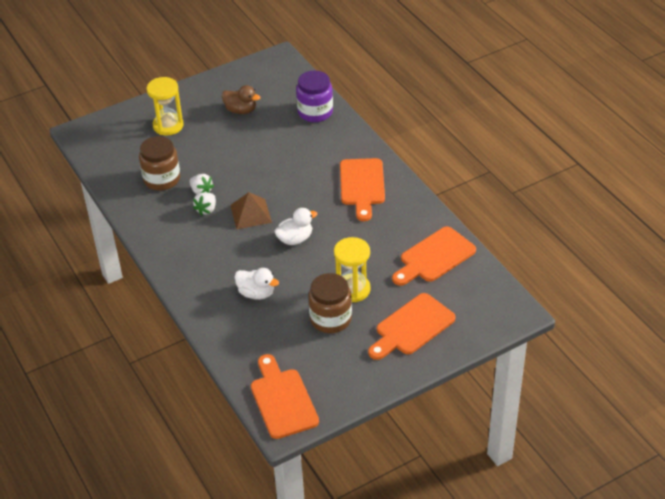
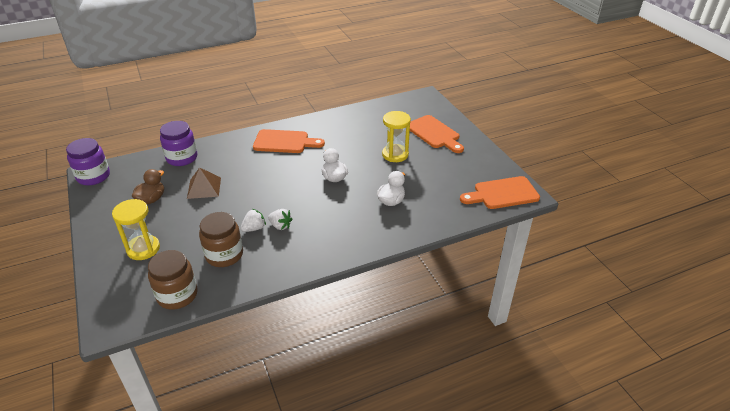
camera: 85 degrees left, 5 degrees down
brown pyramid [230,192,272,229] -> brown pyramid moved to [187,167,221,199]
brown jar [308,273,352,333] -> brown jar moved to [148,250,198,310]
orange cutting board [392,227,476,286] -> none
none -> purple jar [66,138,110,185]

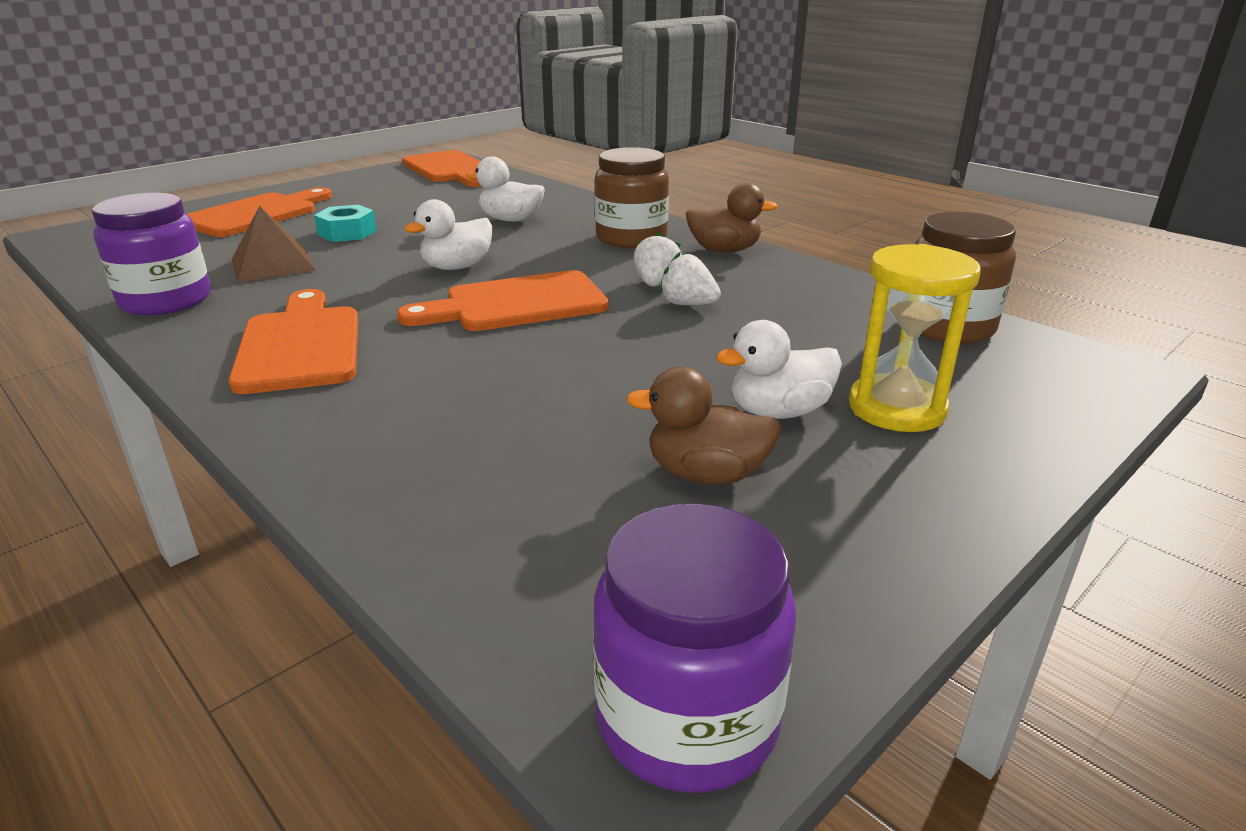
camera: 110 degrees left, 10 degrees down
purple jar [160,121,197,166] -> purple jar moved to [92,193,211,315]
brown pyramid [187,167,221,199] -> brown pyramid moved to [231,206,316,283]
brown jar [199,212,243,267] -> brown jar moved to [595,147,669,248]
yellow hourglass [382,111,411,162] -> turquoise nut [314,205,377,242]
none -> orange cutting board [397,270,609,331]
none -> brown duck [686,183,778,253]
none -> white duck [716,320,842,419]

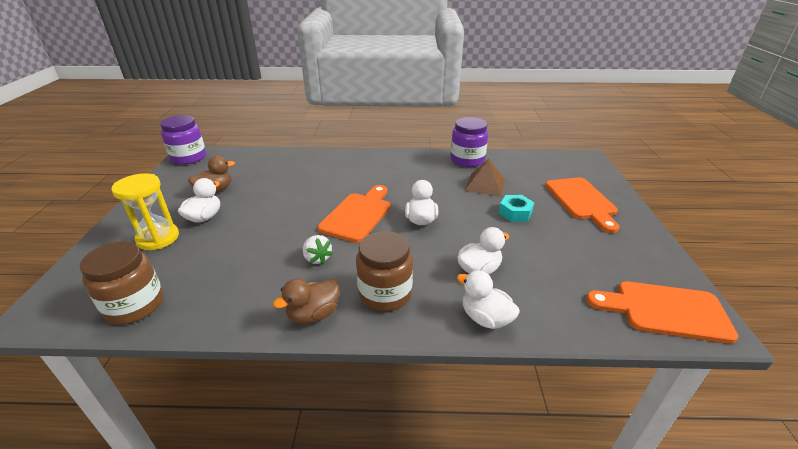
camera: 135 degrees right, 5 degrees up
orange cutting board [228,289,358,394] -> none
white strawberry [659,252,721,305] -> none
none -> white duck [457,270,520,329]

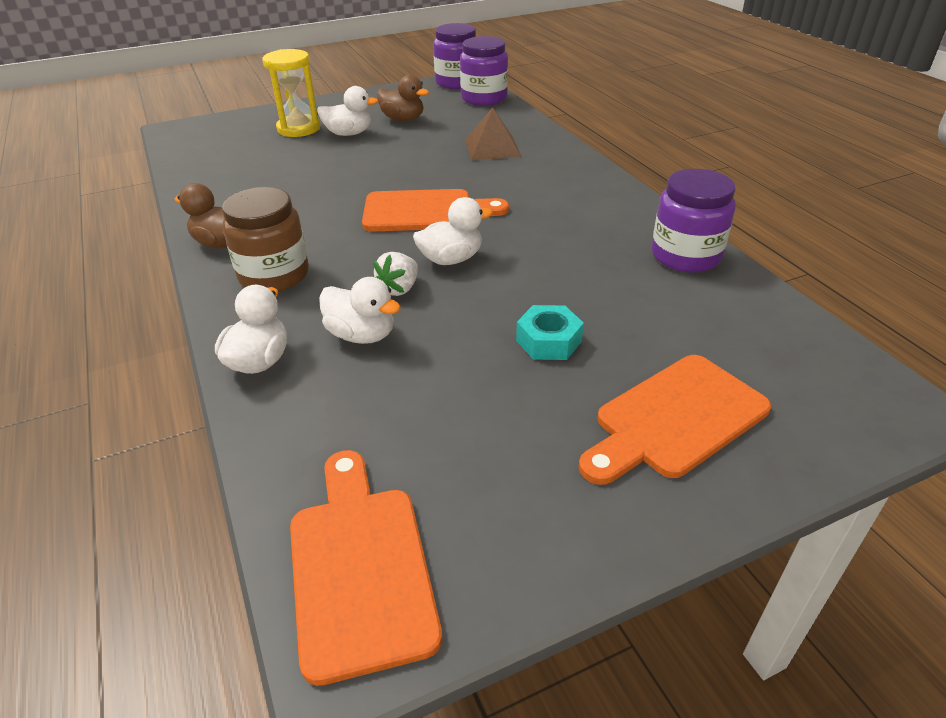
camera: 65 degrees right, 5 degrees up
brown jar [80,241,164,324] -> none
white strawberry [303,235,333,264] -> white strawberry moved to [373,252,418,296]
brown pyramid [465,159,505,197] -> brown pyramid moved to [465,107,521,161]
none -> purple jar [460,36,508,106]

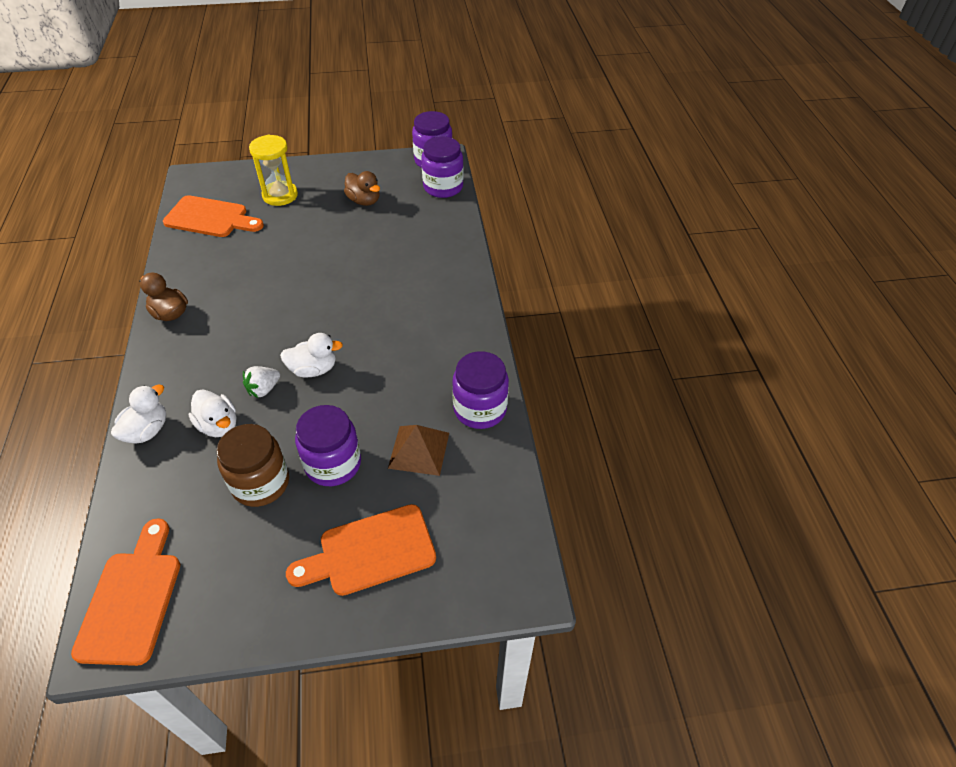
camera: 15 degrees right, 10 degrees up
brown jar [222,187,309,292] -> brown jar moved to [216,424,289,507]
white duck [317,86,378,136] -> none
orange cutting board [362,189,509,231] -> orange cutting board moved to [163,195,264,237]
brown pyramid [465,107,521,161] -> brown pyramid moved to [388,425,449,476]
turquoise nut [516,305,584,360] -> purple jar [295,405,361,486]

